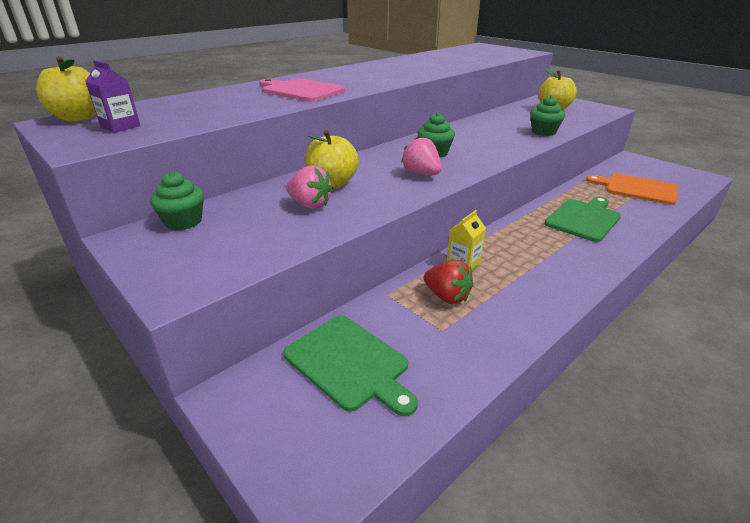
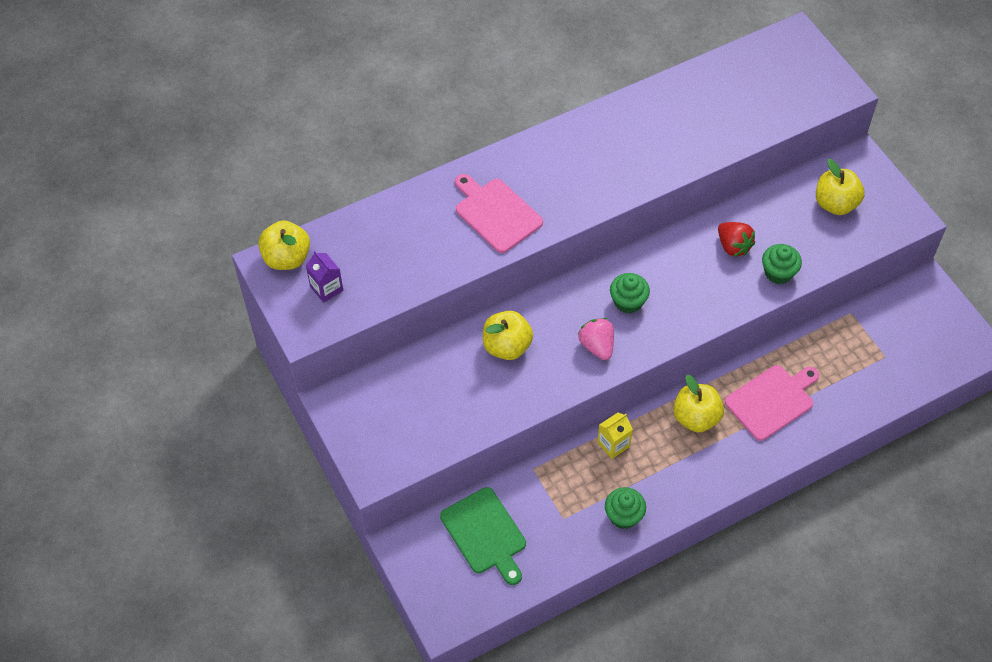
camera: 15 degrees right, 25 degrees up
green cupcake [150,171,204,230] -> green cupcake moved to [605,487,646,529]
pink strawberry [286,165,333,209] -> none
red strawberry [423,260,474,304] -> red strawberry moved to [718,222,755,257]
green cutting board [544,197,621,242] -> pink cutting board [725,365,819,441]
orange cutting board [586,173,677,205] -> none
none -> yellow apple [673,375,724,433]

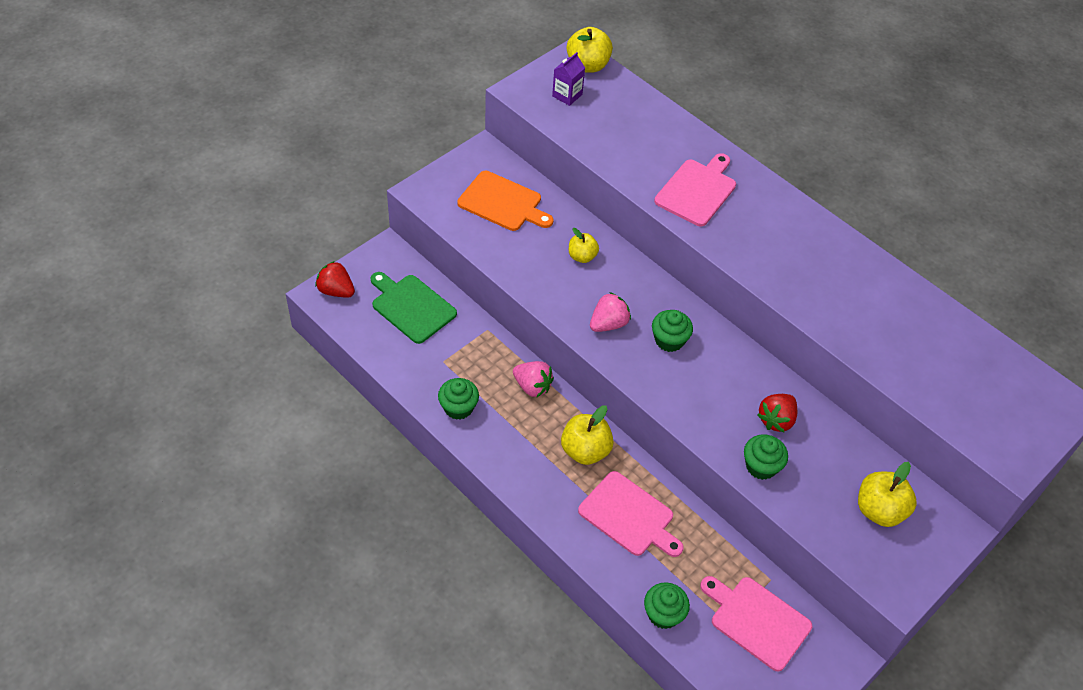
camera: 70 degrees right, 5 degrees down
green cutting board [440,487,526,585] -> green cutting board turned 90 degrees clockwise [370,272,457,344]
yellow apple [483,311,533,360] -> yellow apple [569,228,599,263], size x0.63
yellow carton [597,412,633,459] -> pink strawberry [513,361,554,398]
none -> red strawberry [315,261,355,297]
none -> orange cutting board [457,171,553,231]
none -> green cupcake [644,582,690,629]
none -> pink cutting board [700,576,812,672]

